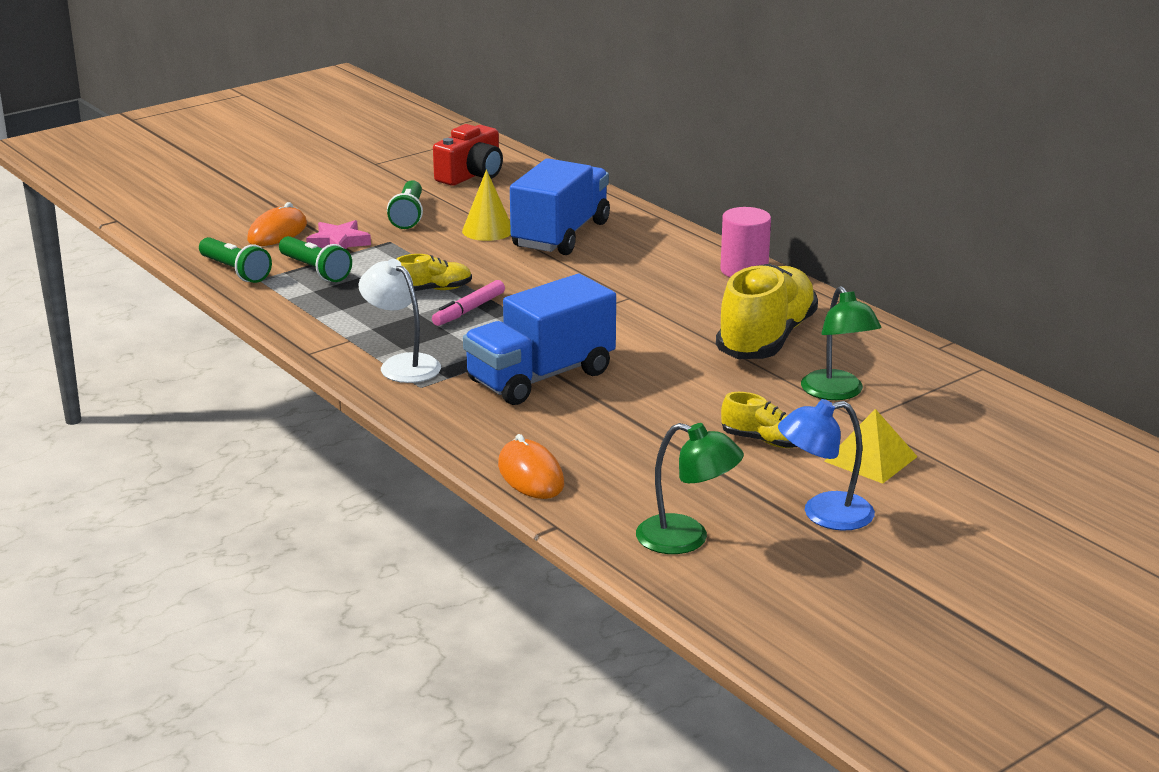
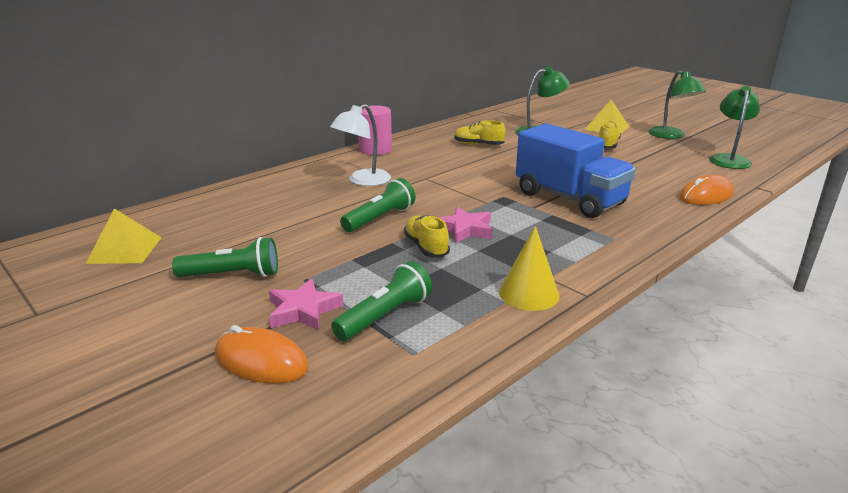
camera: 95 degrees left, 0 degrees up
green flashlight [199,237,272,283] -> green flashlight moved to [340,178,415,232]
white lamp [358,259,441,383] -> white lamp moved to [330,104,391,186]
pink marker [432,280,505,326] -> pink star [438,207,492,243]
red camera [433,124,503,186] -> yellow pyramid [86,208,162,264]
yellow cone [462,170,511,241] -> yellow cone moved to [499,226,559,311]
blue truck [510,158,610,255] -> none
yellow shoe [716,264,818,359] -> yellow shoe [454,120,506,145], size x0.48
blue lamp [778,399,875,531] -> green lamp [648,70,706,139]

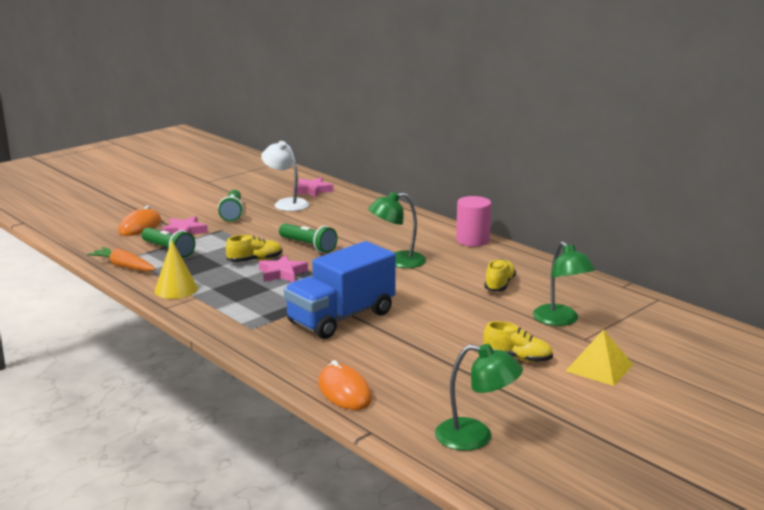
camera: 90 degrees right, 5 degrees down
yellow pyramid [86,208,162,264] -> none
white lamp [330,104,391,186] -> white lamp moved to [261,141,309,211]
green lamp [648,70,706,139] -> green lamp moved to [368,192,426,268]
none -> orange carrot [87,247,156,271]
none -> pink star [293,177,334,198]

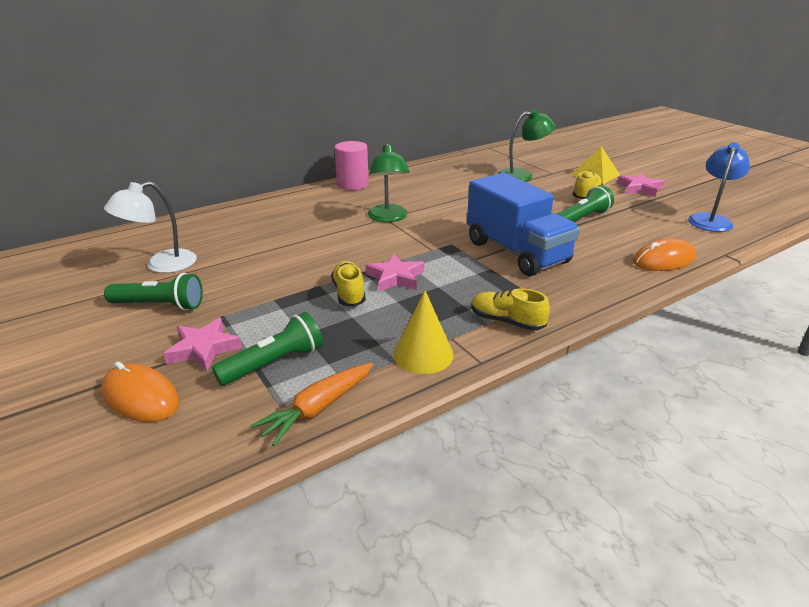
camera: 80 degrees left, 10 degrees up
green flashlight [279,224,337,253] -> green flashlight moved to [557,185,614,222]
pink star [293,177,334,198] -> pink star moved to [617,173,665,197]
green lamp [435,344,523,451] -> blue lamp [688,143,750,232]
yellow shoe [484,259,516,292] -> yellow shoe moved to [471,288,550,331]

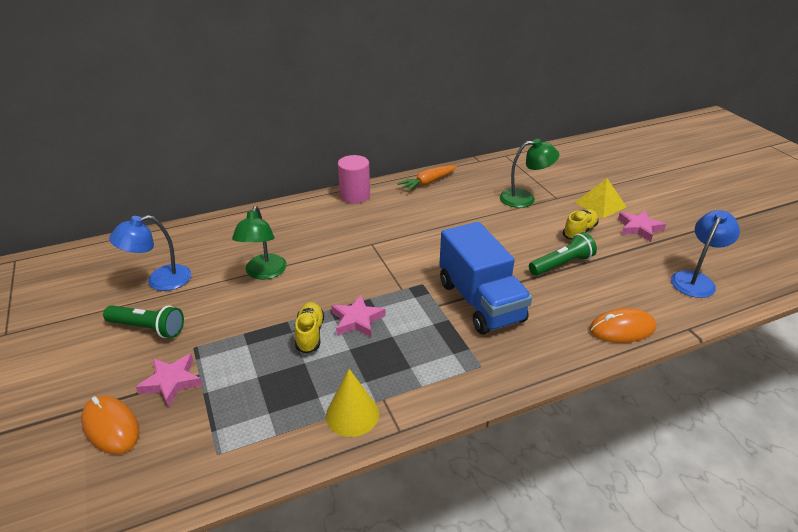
camera: 10 degrees right, 5 degrees up
white lamp [104,181,197,273] -> blue lamp [109,215,191,291]
green flashlight [212,312,323,386] -> none
orange carrot [250,363,374,446] -> orange carrot moved to [397,165,457,192]
green lamp [368,143,410,222] -> green lamp moved to [232,206,287,280]
yellow shoe [471,288,550,331] -> none

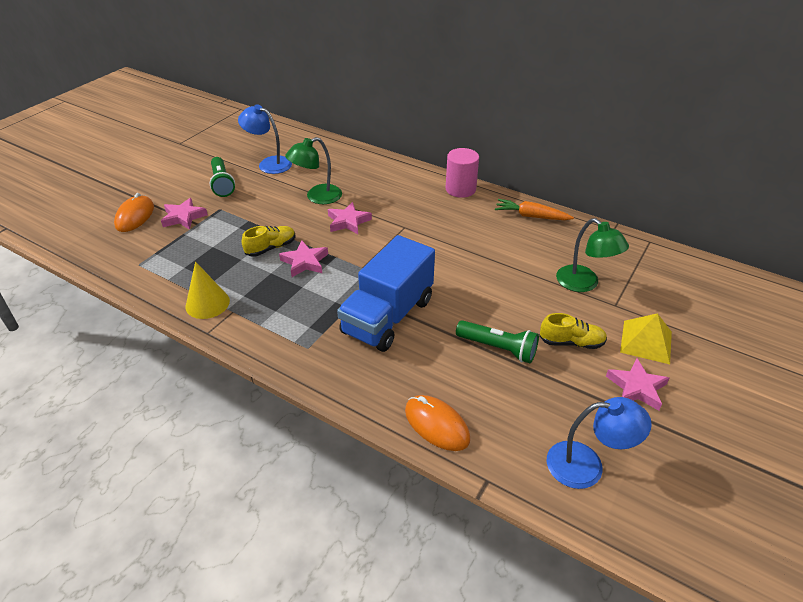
camera: 55 degrees right, 5 degrees up
none -> pink star [328,202,372,234]

